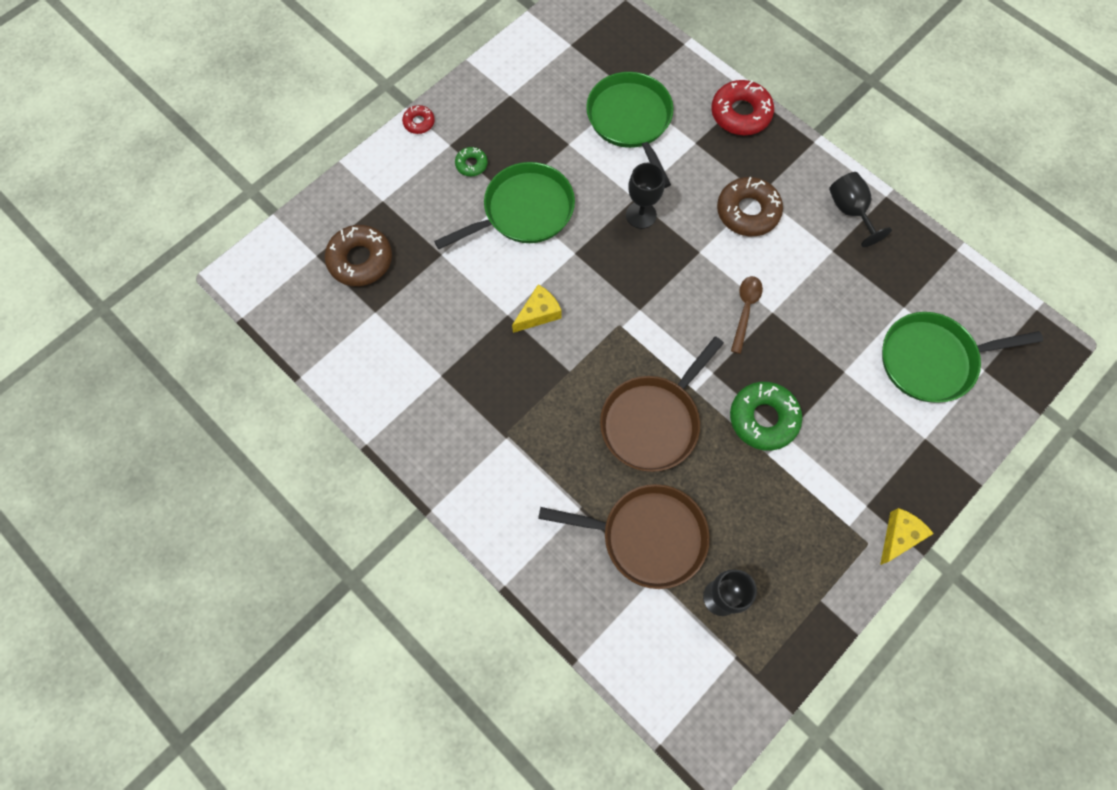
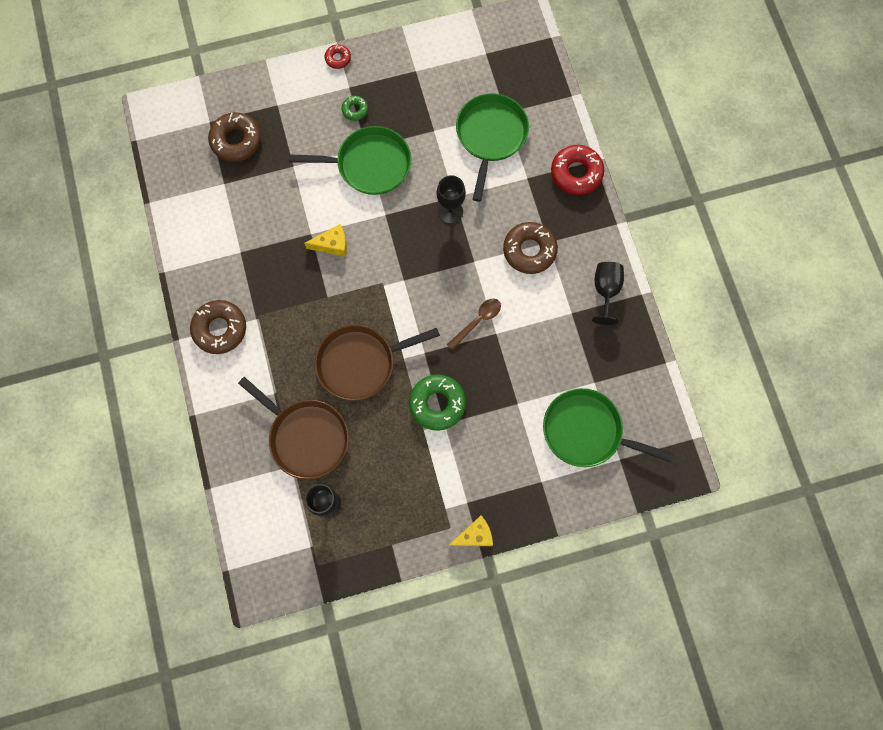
camera: 30 degrees right, 5 degrees up
none -> brown donut [190,300,246,354]

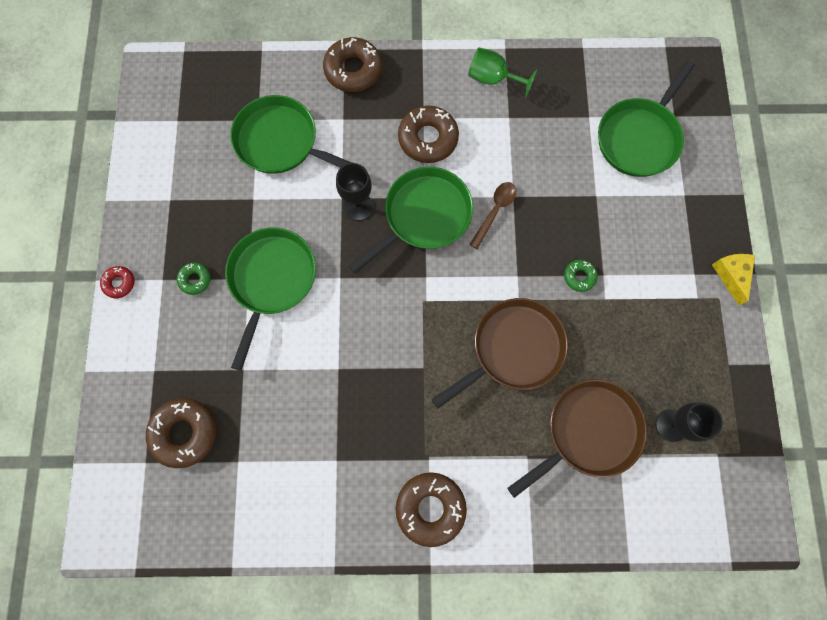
camera: 75 degrees left, 0 degrees up
yellow cheese [304,224,347,257] -> none
brown pan [315,325,440,401] -> brown pan turned 120 degrees counterclockwise [431,298,568,409]
green donut [409,374,466,431] -> green donut [564,260,598,292], size x0.52
brown spoon [447,298,501,350] -> brown spoon turned 60 degrees clockwise [469,182,517,249]
red donut [551,145,604,195] -> brown donut [323,37,382,92]
black goblet [592,262,624,325] -> green goblet [468,47,538,98]
none -> green pan [349,167,473,273]

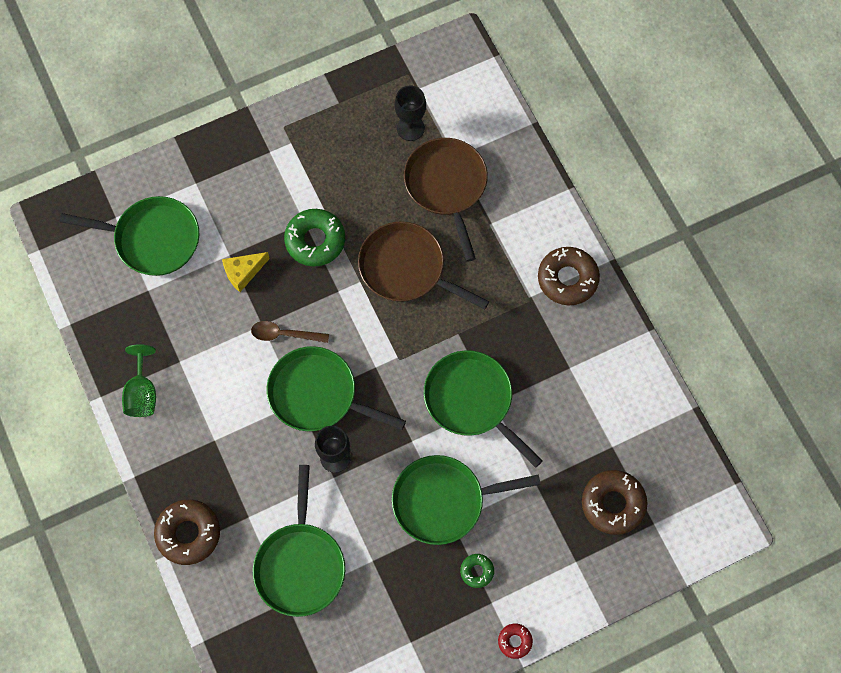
camera: 115 degrees left, 5 degrees down
brown donut [398,106,459,163] -> none
brown pan [507,379,647,498] -> brown pan turned 45 degrees clockwise [404,138,488,262]
green donut [564,260,598,292] -> green donut [284,209,345,267], size x1.94
yellow cheese [712,254,755,305] -> yellow cheese moved to [222,252,270,292]
none -> green pan [424,350,543,468]

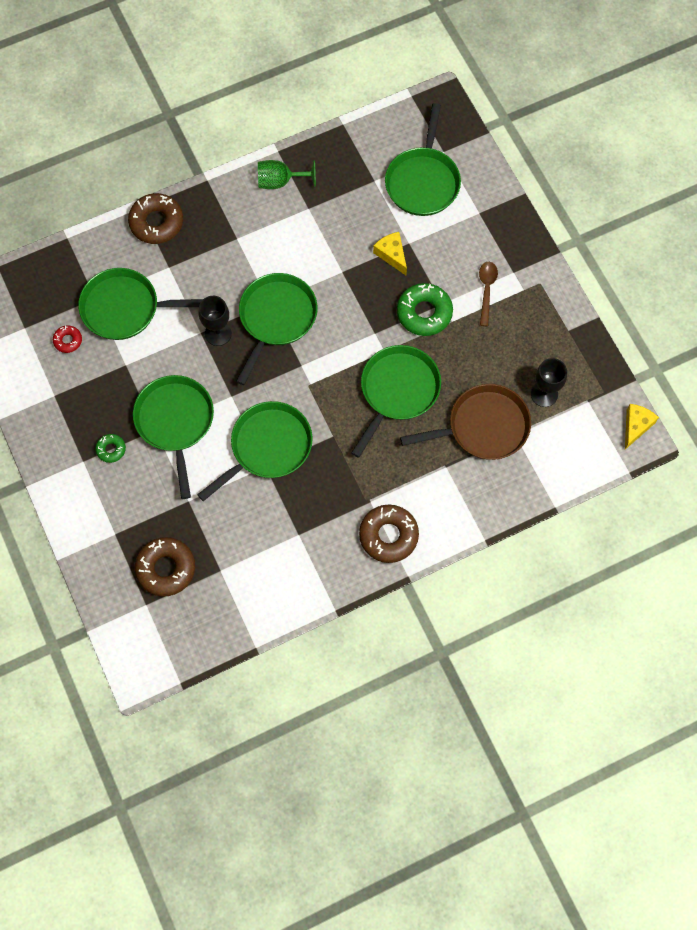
camera: 90 degrees right, 0 degrees up
brown spoon [251,321,329,343] -> brown spoon moved to [479,262,498,326]
brown pan [358,221,489,310] -> green pan [351,345,441,458]
red donut [498,624,533,659] -> red donut moved to [53,326,82,353]
none -> yellow cheese [625,404,659,449]

